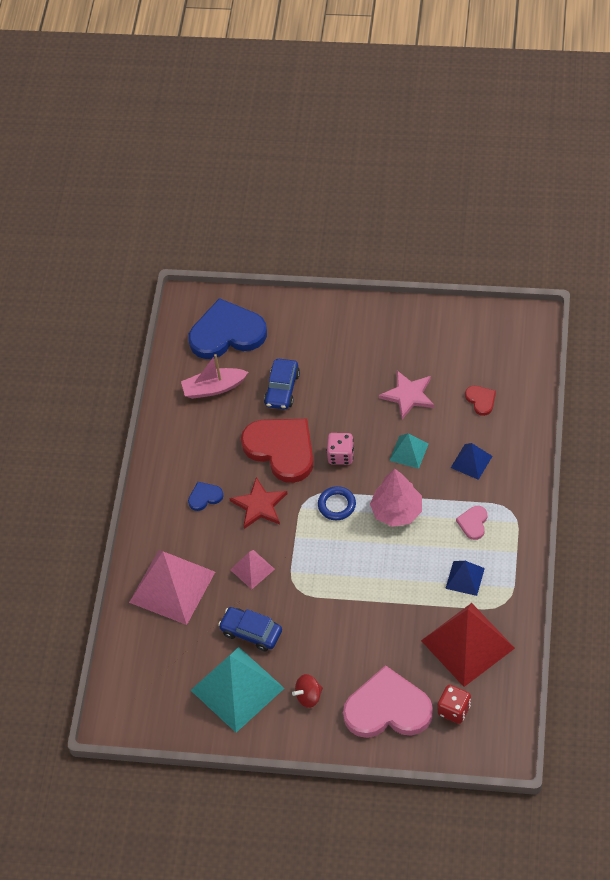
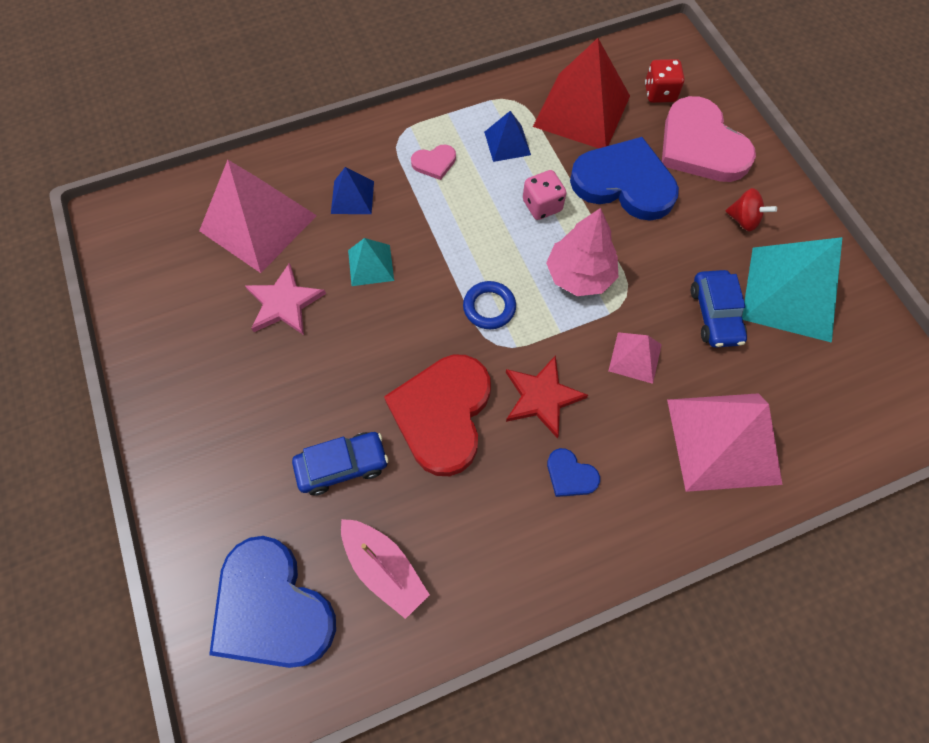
camera: 125 degrees left, 10 degrees up
pink dice [327,433,354,465] -> pink dice moved to [523,170,566,220]
pink tree [370,469,422,527] -> pink tree moved to [546,208,618,296]
red heart [465,386,496,416] -> pink pyramid [199,160,317,273]
none -> blue heart [570,137,679,221]

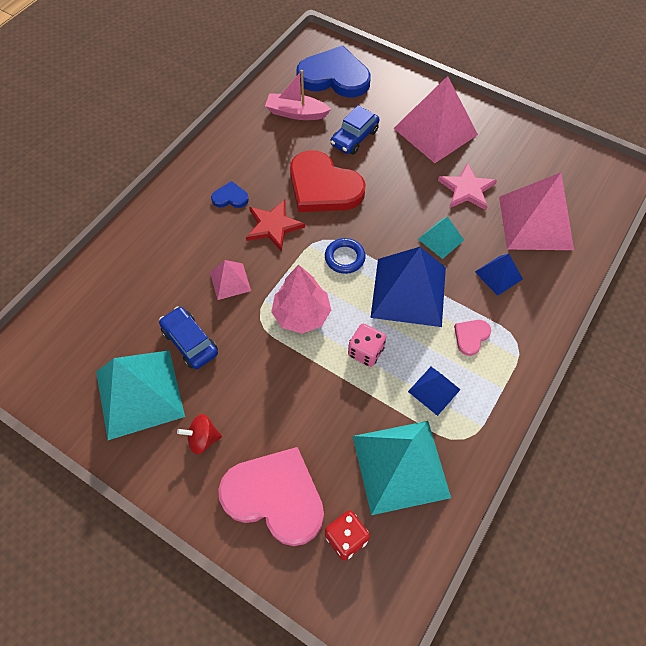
camera: 145 degrees right, 5 degrees down
red heart [384,355,491,476] -> red heart turned 150 degrees clockwise [290,150,366,212]
red pyramid [533,38,630,148] -> turquoise pyramid [353,421,451,515]
blue heart [570,137,679,221] -> none
pink pyramid [667,393,783,492] -> pink pyramid moved to [394,76,478,163]
none -> blue pyramid [370,247,446,327]

